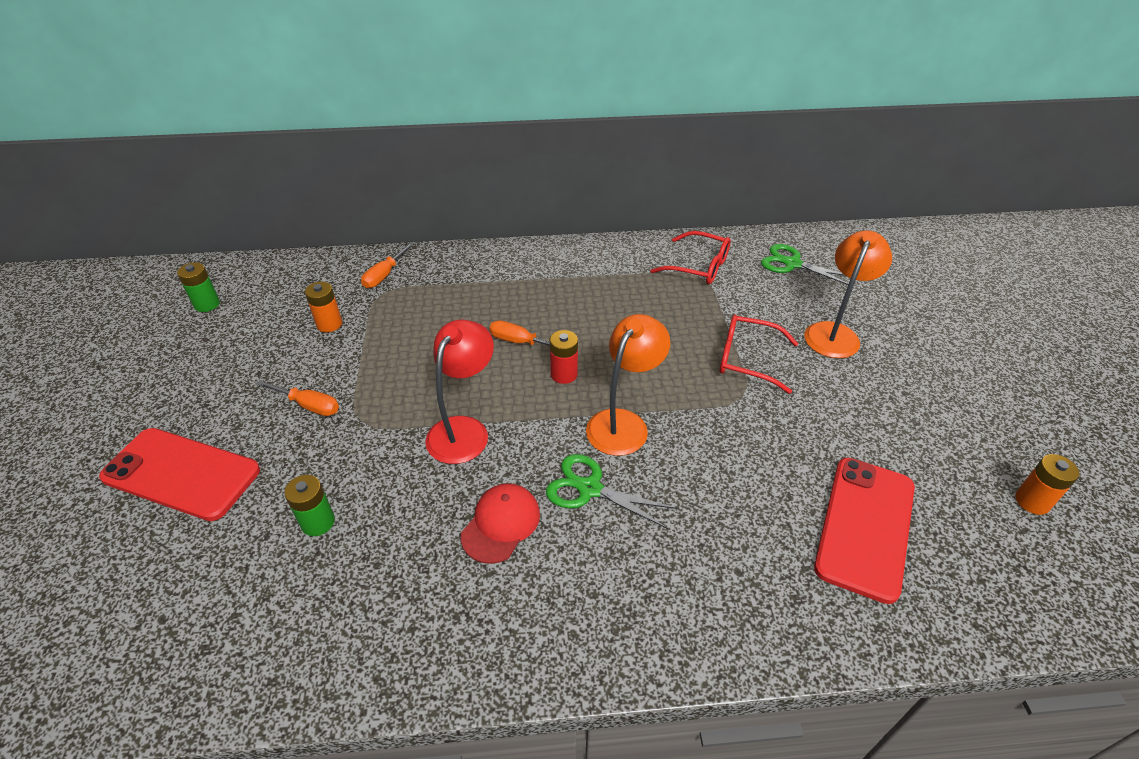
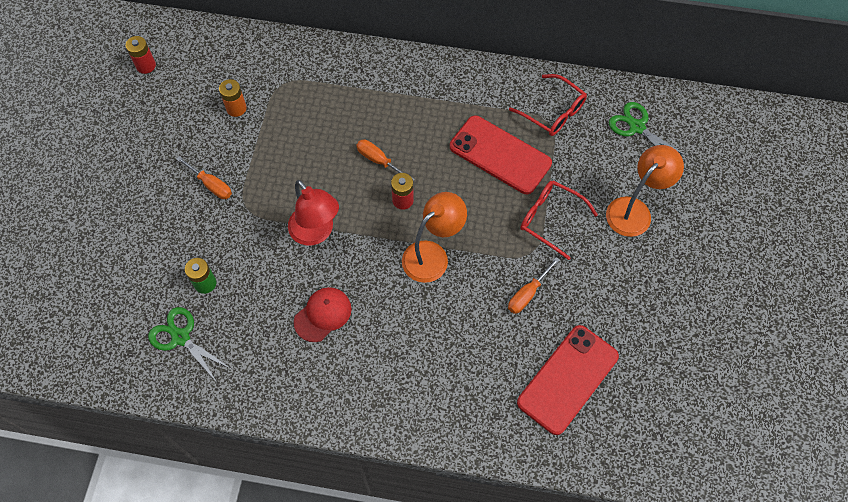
camera: 15 degrees right, 20 degrees up
red phone [99,428,260,521] -> red phone moved to [450,116,552,194]
green battery [177,262,220,312] -> red battery [126,36,156,74]
orange screwdriver [361,242,414,288] -> orange screwdriver moved to [508,257,560,314]
red lamp [425,319,494,464] -> red lamp turned 105 degrees clockwise [288,180,339,245]
green scissors [546,454,677,529] -> green scissors moved to [148,307,230,381]
orange battery [1015,454,1079,515] -> none

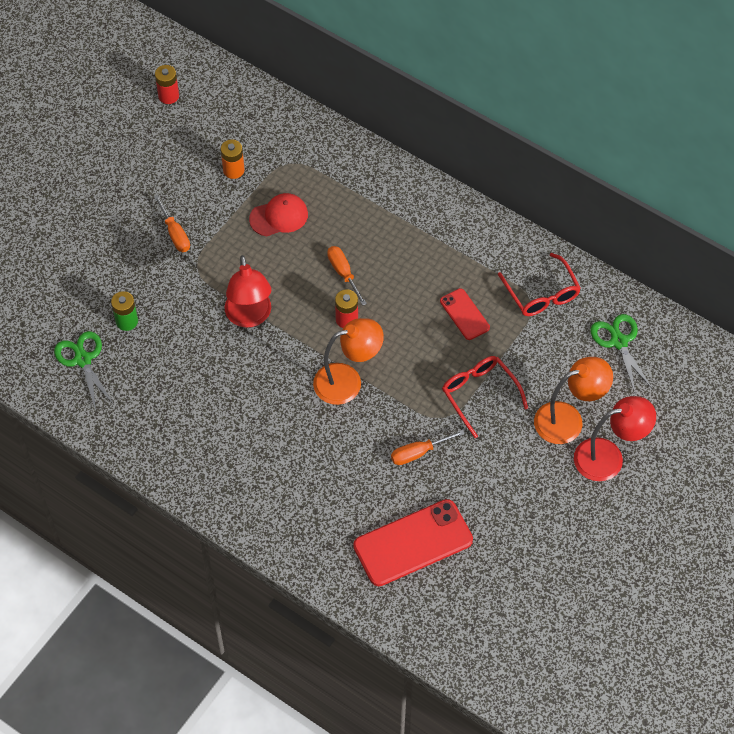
camera: 25 degrees right, 5 degrees down
red cap [294,287,351,342] -> red cap moved to [249,193,308,236]
red phone [450,116,552,194] -> red phone [440,288,490,340], size x0.54
none -> red lamp [574,396,656,481]

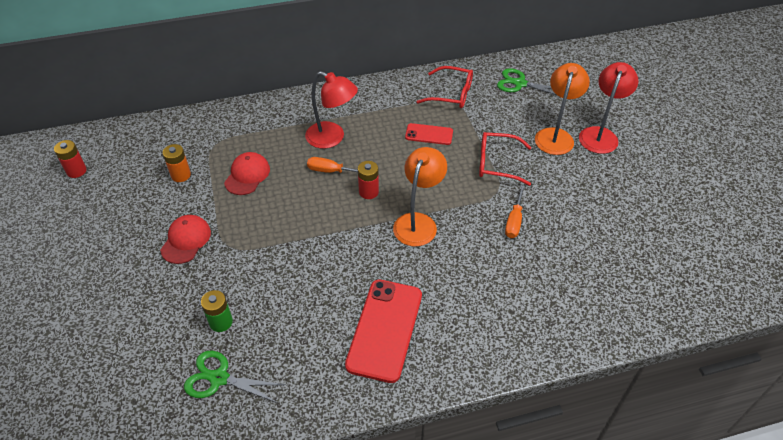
camera: 50 degrees left, 10 degrees down
orange screwdriver [154,195,190,252] -> red cap [160,215,211,264]
red lamp [225,255,271,328] -> red lamp moved to [305,71,358,149]
red phone [353,499,473,586] -> red phone moved to [345,280,422,383]

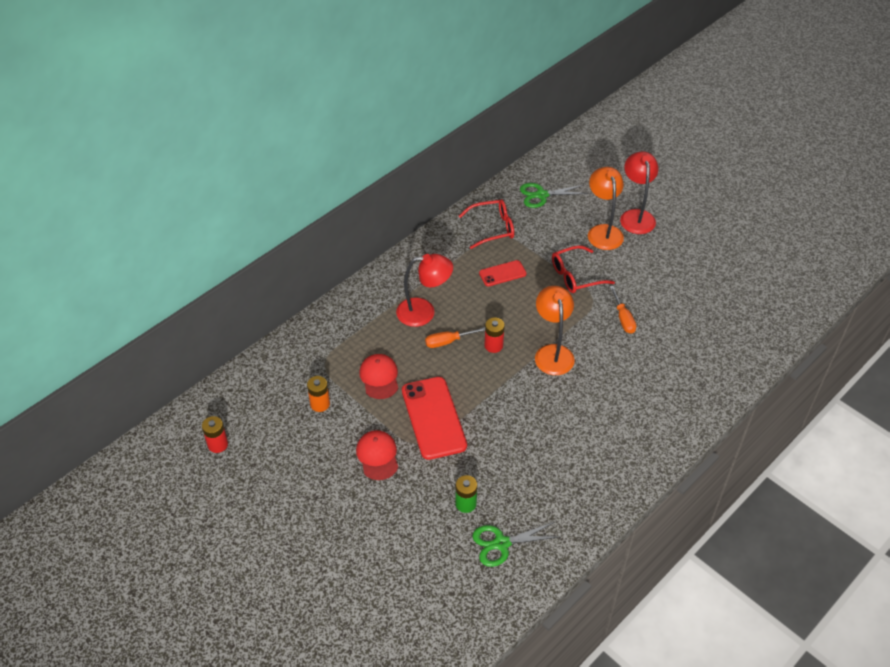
camera: 30 degrees left, 0 degrees up
red phone [345,280,422,383] -> red phone moved to [402,377,467,460]

